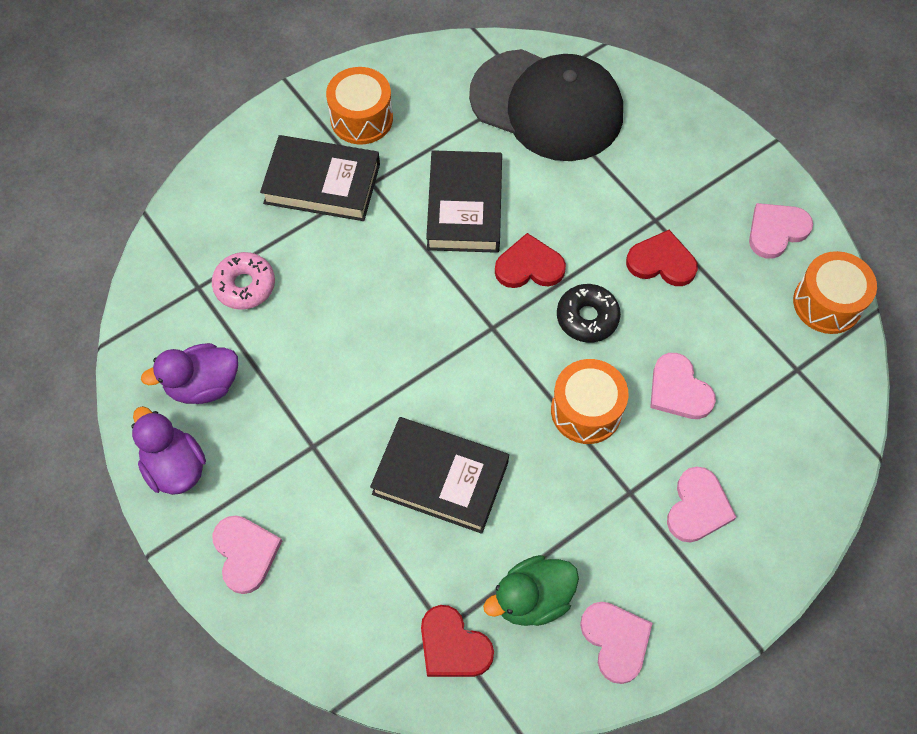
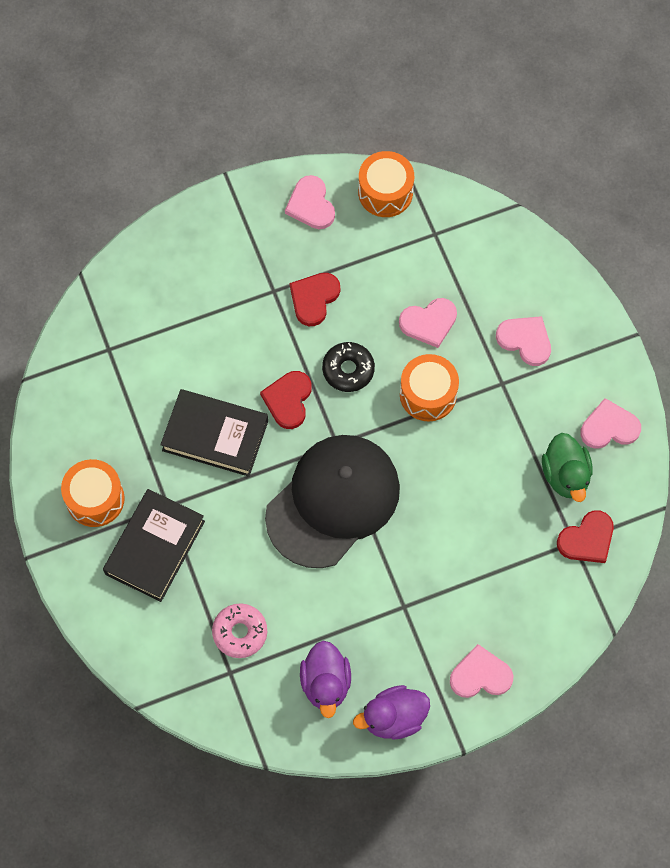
camera: 75 degrees left, 5 degrees up
black book [370,417,509,534] -> none
black cap [469,49,623,161] -> black cap moved to [265,435,400,568]

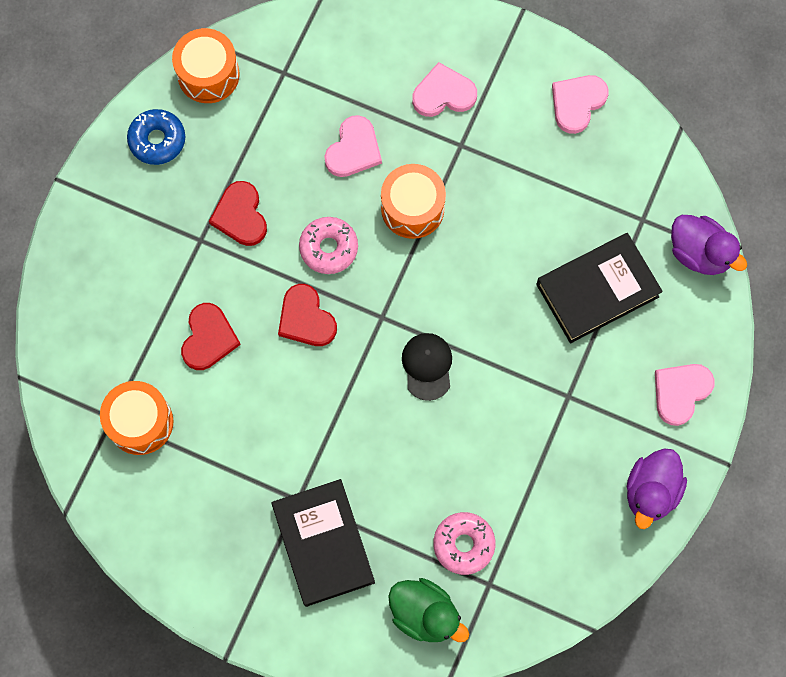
camera: 45 degrees left, 5 degrees up
orange drum [61,459,125,527] -> orange drum moved to [100,381,174,455]
black book [160,389,268,477] -> black book moved to [536,233,663,343]
black cap [265,435,400,568] -> black cap [402,333,452,401], size x0.42
pink heart [285,175,335,229] -> blue donut [127,109,185,165]
purple duck [300,641,351,718] -> purple duck moved to [671,215,747,275]
black donut [322,342,375,392] -> pink donut [299,217,358,274]
green duck [542,433,593,502] -> green duck moved to [388,578,469,642]
red heart [557,510,614,563] -> red heart moved to [181,303,241,370]

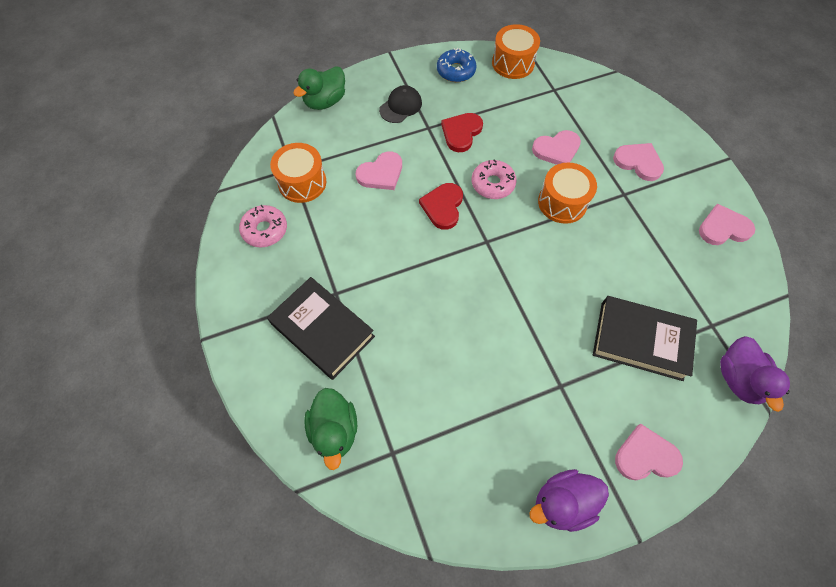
camera: 45 degrees right, 10 degrees down
red heart [181,303,241,370] -> pink heart [356,152,402,190]
black book [272,479,375,607] -> black book turned 75 degrees counterclockwise [267,277,375,380]
black cap [402,333,452,401] -> black cap moved to [379,85,422,123]
pink donut [433,512,495,575] -> pink donut moved to [239,205,287,248]
none -> green duck [293,66,345,110]

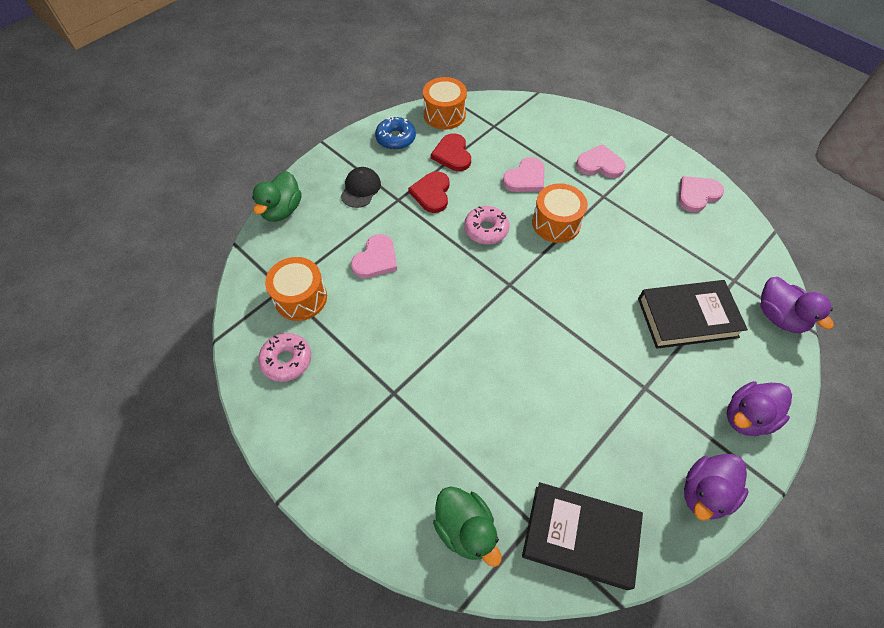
camera: 25 degrees left, 5 degrees down
black book [267,277,375,380] -> black book moved to [522,482,643,590]
red heart [419,183,463,230] -> red heart moved to [431,133,471,171]
pink heart [615,424,683,480] -> purple duck [727,381,792,436]

